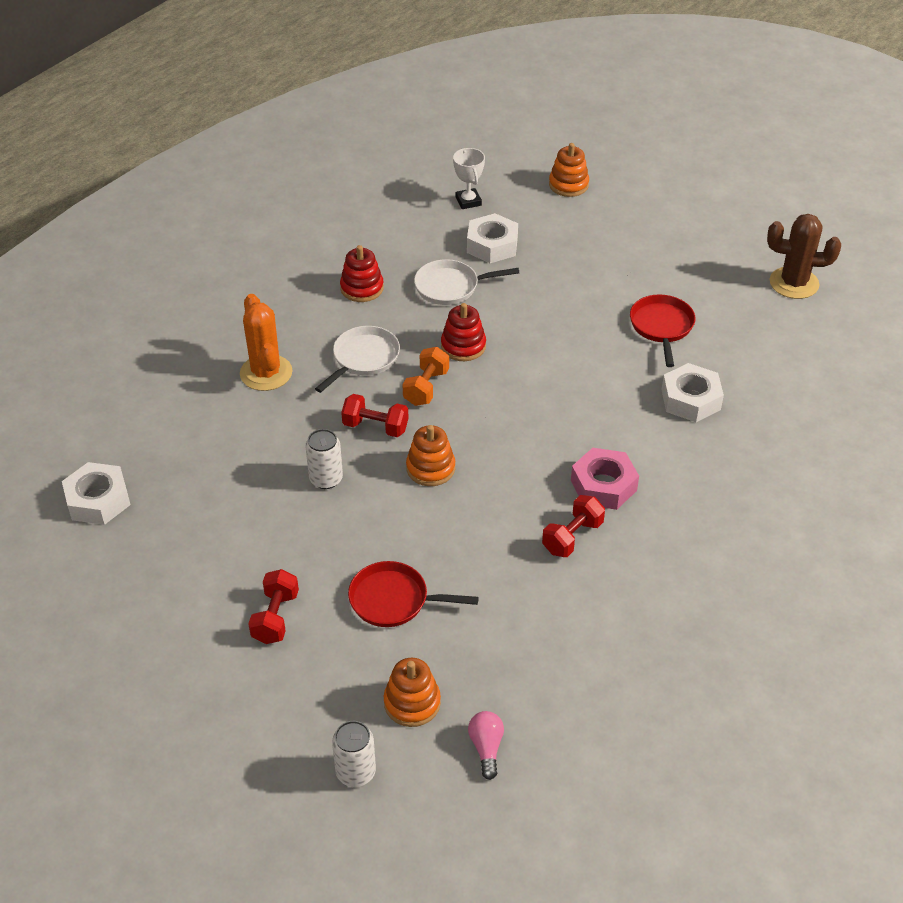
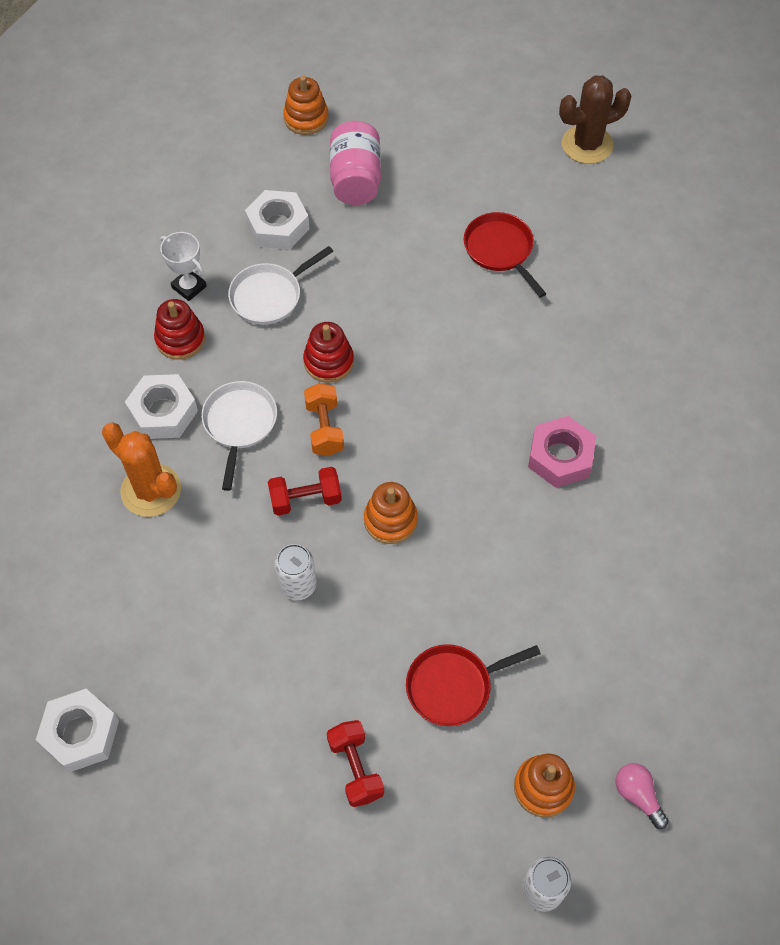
camera: 30 degrees left, 15 degrees up
white trophy [453,148,485,209] -> white trophy moved to [160,232,207,301]
red dumbbell [542,495,605,557] -> none
white nut [661,363,724,422] -> white nut moved to [125,374,198,439]
none -> pink jar [330,121,381,205]

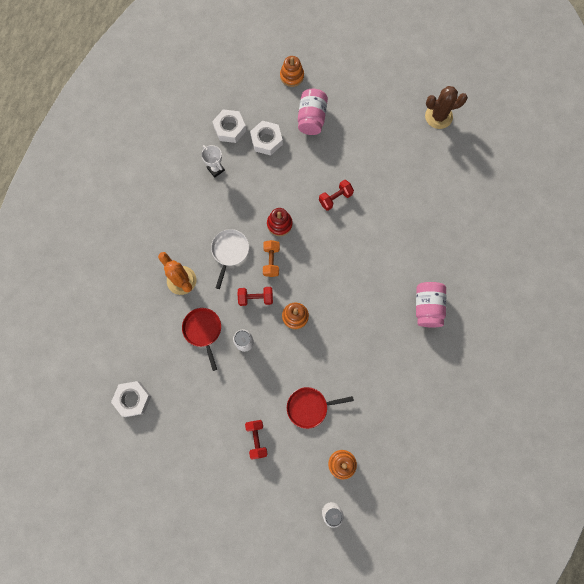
camera: 10 degrees right, 15 degrees up
white nut [125,374,198,439] -> white nut moved to [212,109,246,143]
red stacking toy [154,299,205,360] -> none
white pan [228,246,334,325] -> none
red pan [464,212,547,298] -> red pan moved to [182,308,221,371]
pink nut [528,416,596,488] -> none
pink light bulb [616,763,669,829] -> none
none -> red dumbbell [319,180,354,211]
none -> pink jar [416,282,446,328]

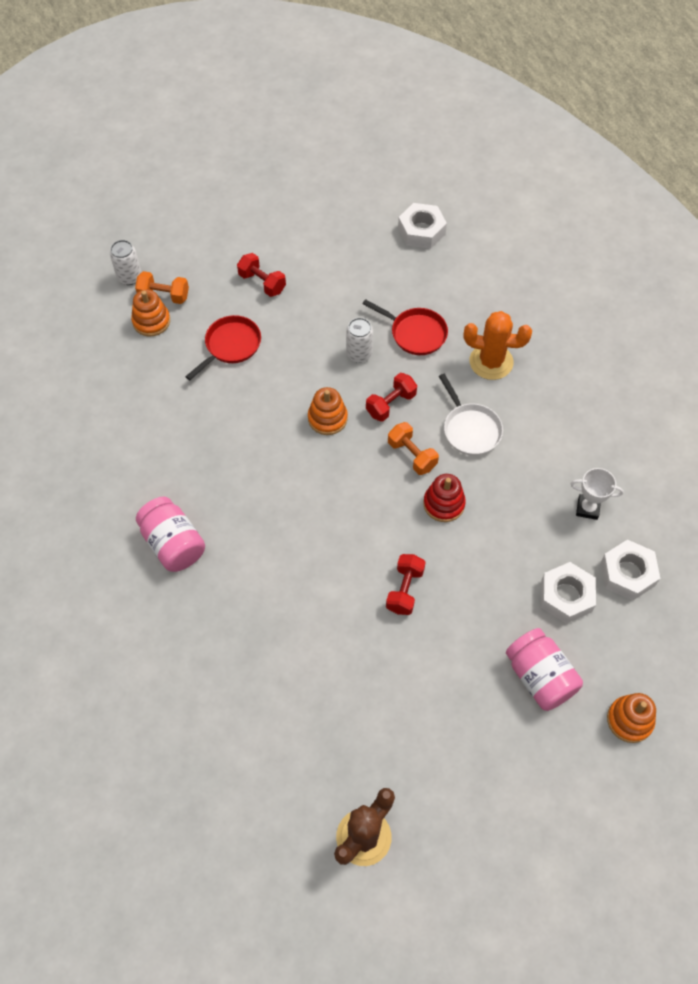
camera: 140 degrees right, 15 degrees down
none -> orange dumbbell [135,271,189,304]

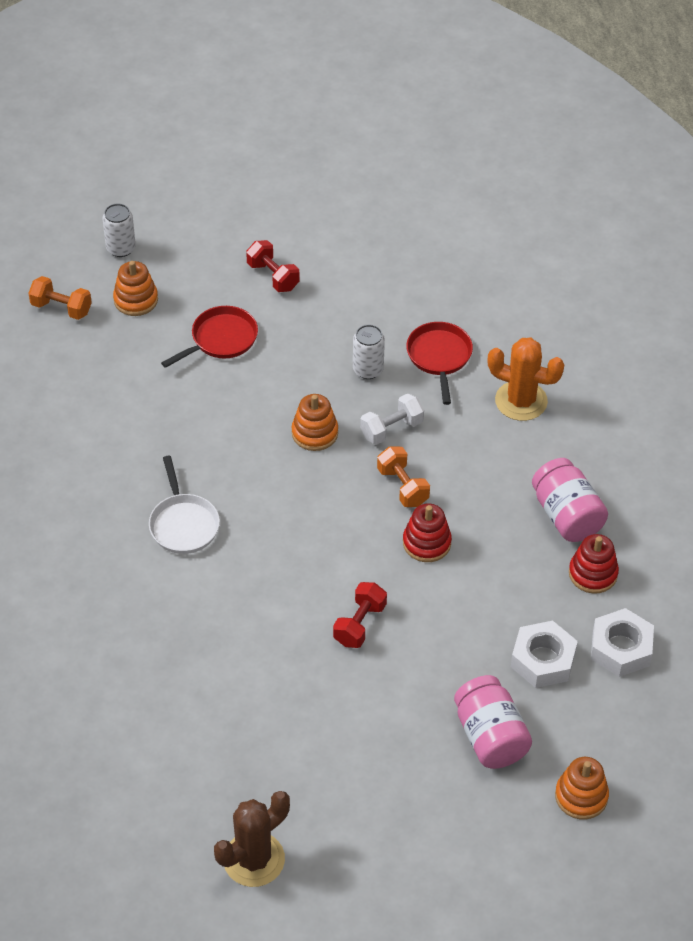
camera: 10 degrees right, 10 degrees down
orange dumbbell [135,271,189,304] -> orange dumbbell moved to [28,276,92,320]
pink jar [136,497,205,572] -> pink jar moved to [532,458,608,542]
red pan [362,299,448,355] -> red pan turned 135 degrees counterclockwise [406,322,473,405]
red dumbbell [366,373,417,422] -> white dumbbell [360,393,424,445]
white nut [398,203,447,249] -> none
white pan [439,374,503,456] -> white pan moved to [149,456,220,554]
white trophy [570,468,624,520] -> red stacking toy [569,534,619,593]

